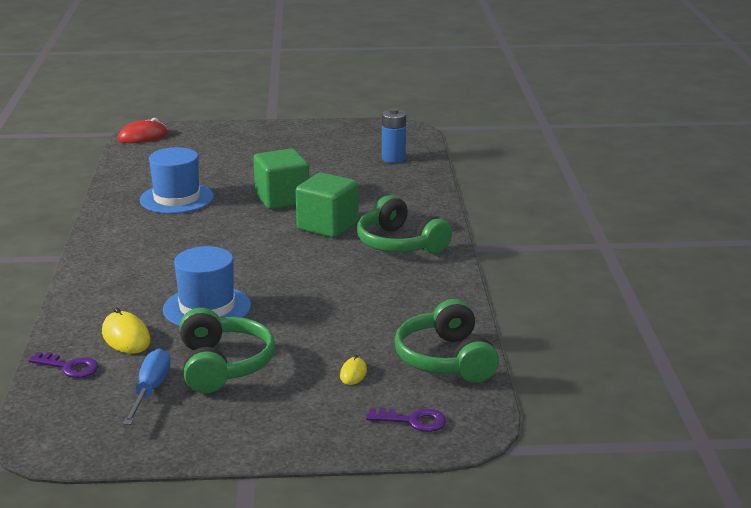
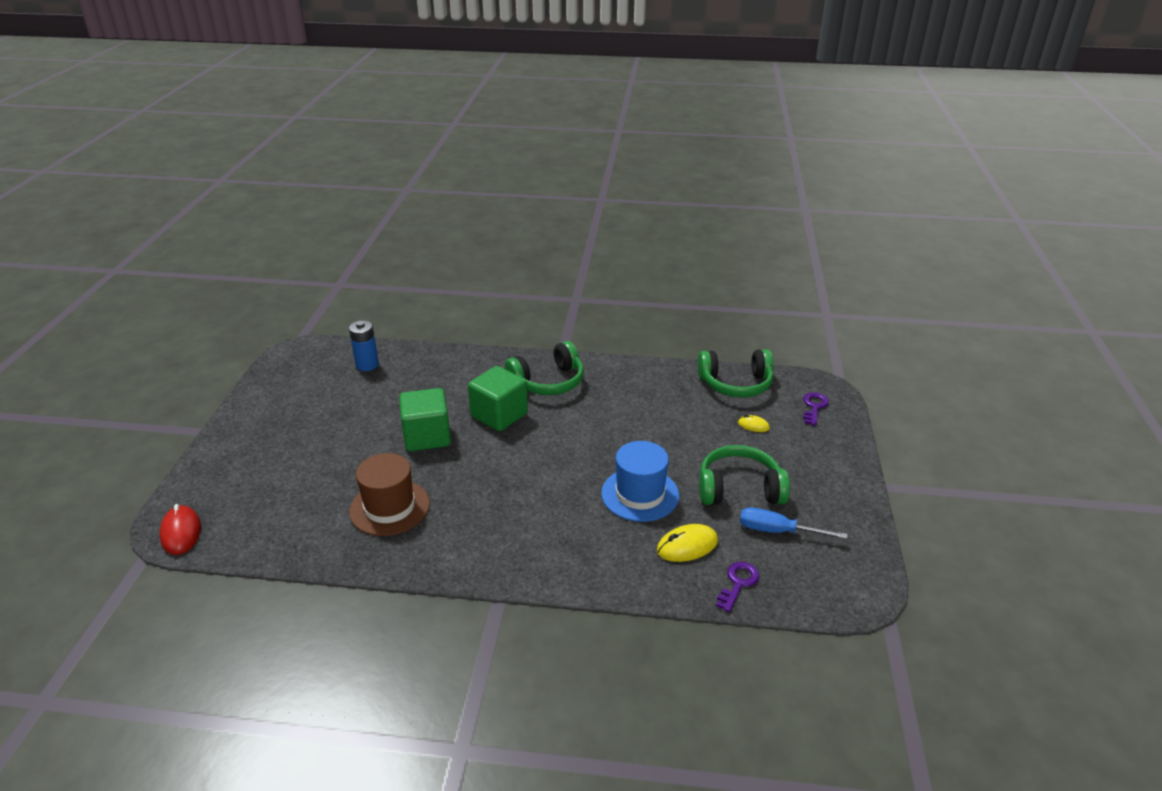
camera: 80 degrees left, 10 degrees up
blue hat [140,147,214,214] -> brown hat [349,453,430,536]

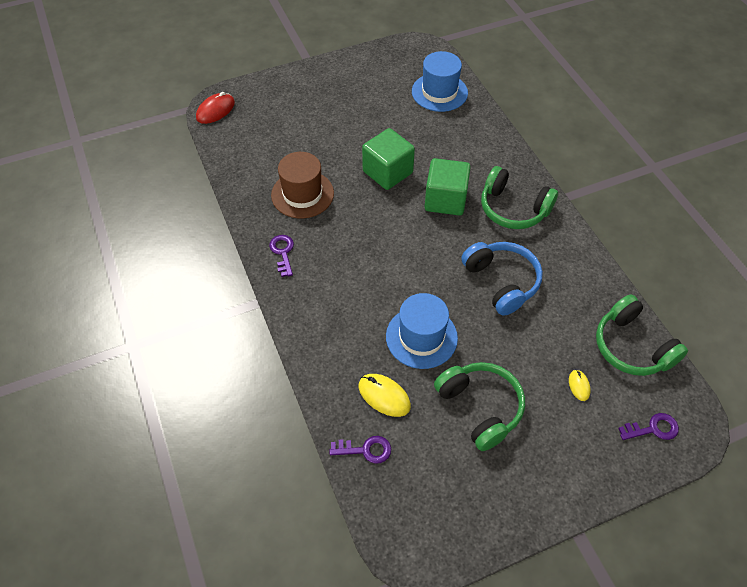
camera: 60 degrees right, 20 degrees up
blue battery [349,321,379,371] -> blue hat [412,51,468,112]
blue screwdriver [740,507,847,539] -> none
none -> purple key [269,235,294,277]
none -> blue headphones [461,242,543,316]

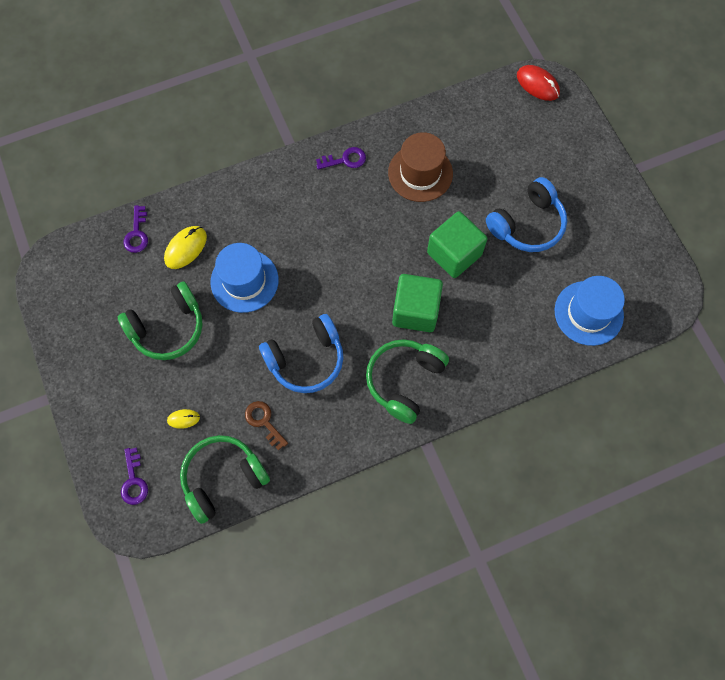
camera: 90 degrees right, 15 degrees up
none -> brown key [245,401,288,451]
none -> blue headphones [486,177,567,252]

